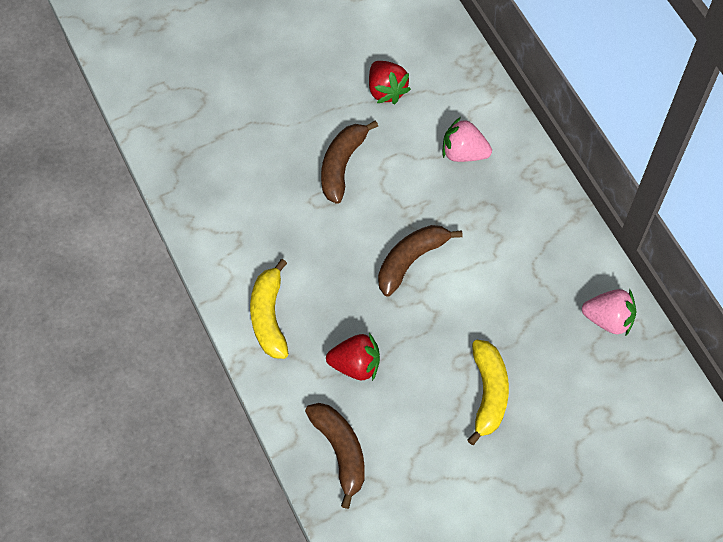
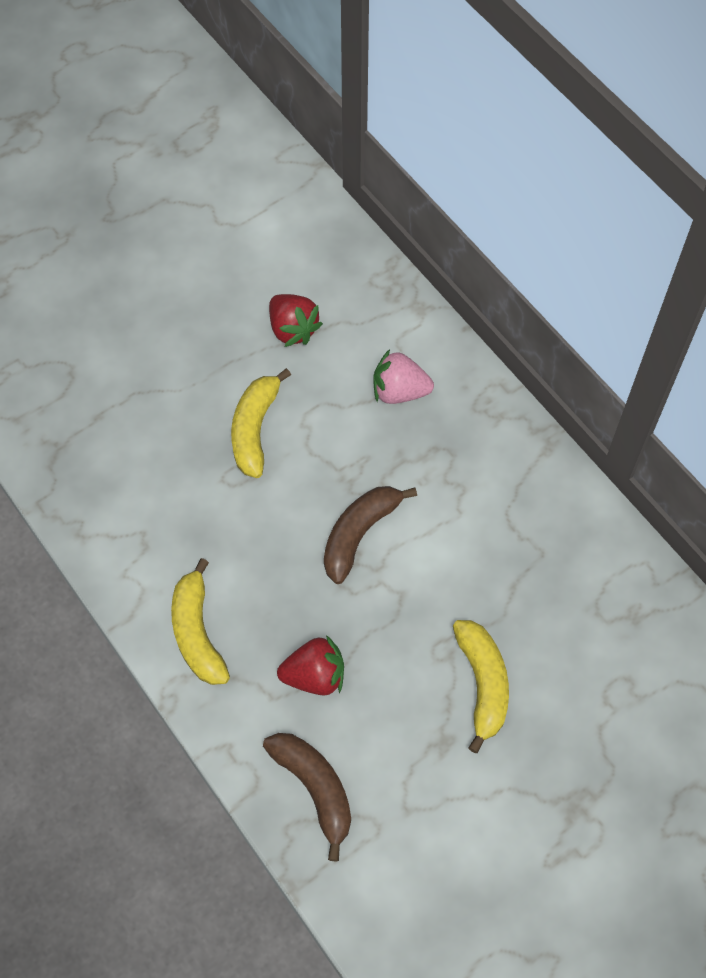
camera: 10 degrees left, 0 degrees up
brown banana [321,120,378,204] -> yellow banana [231,368,291,478]
pink strawberry [582,289,636,337] -> none

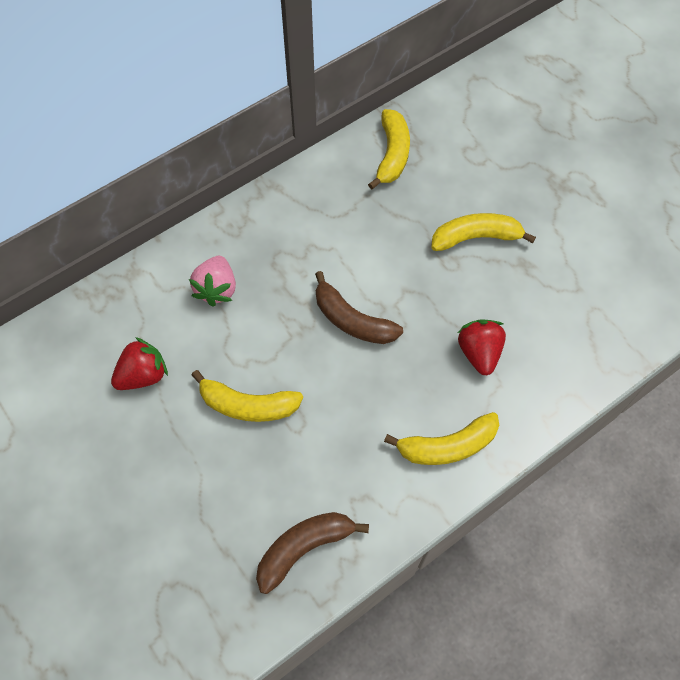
camera: 90 degrees left, 0 degrees up
brown banana [263,733,351,862] -> brown banana moved to [256,512,369,594]
none -> yellow banana [368,109,410,189]

